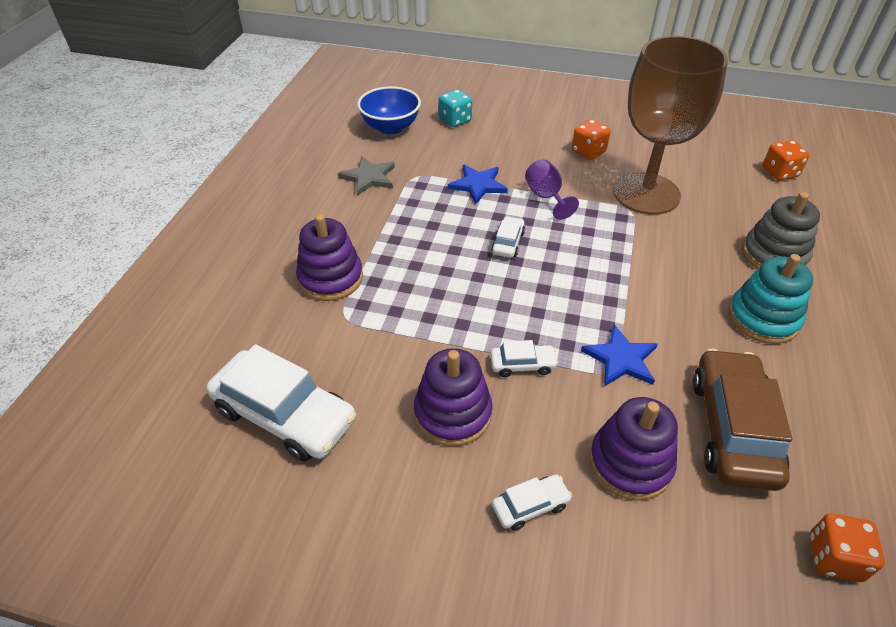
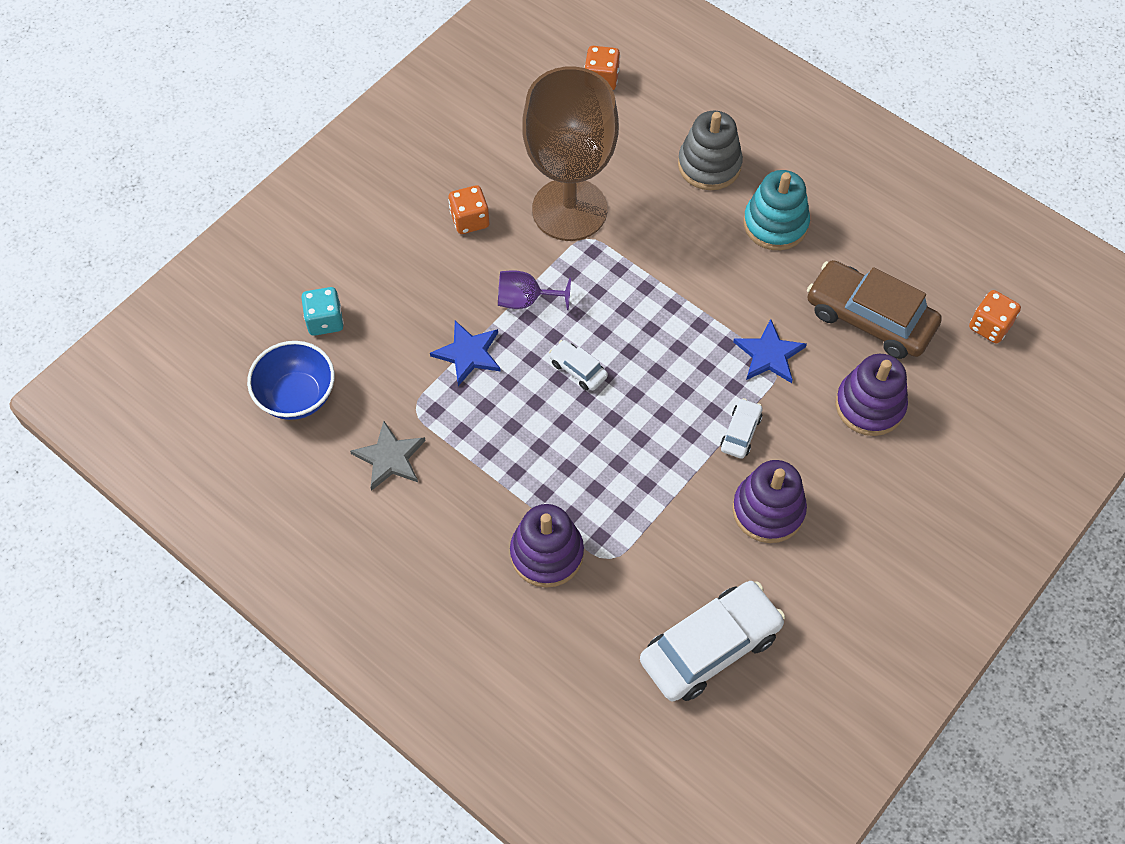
camera: 65 degrees left, 15 degrees up
white car [492,474,572,531] -> none

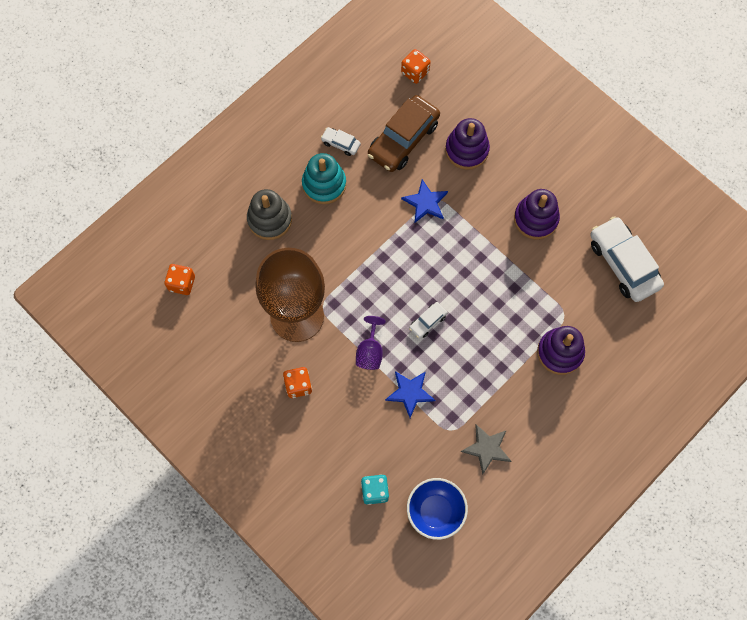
camera: 85 degrees left, 10 degrees up
white car [720,398,762,459] -> white car moved to [321,127,361,156]

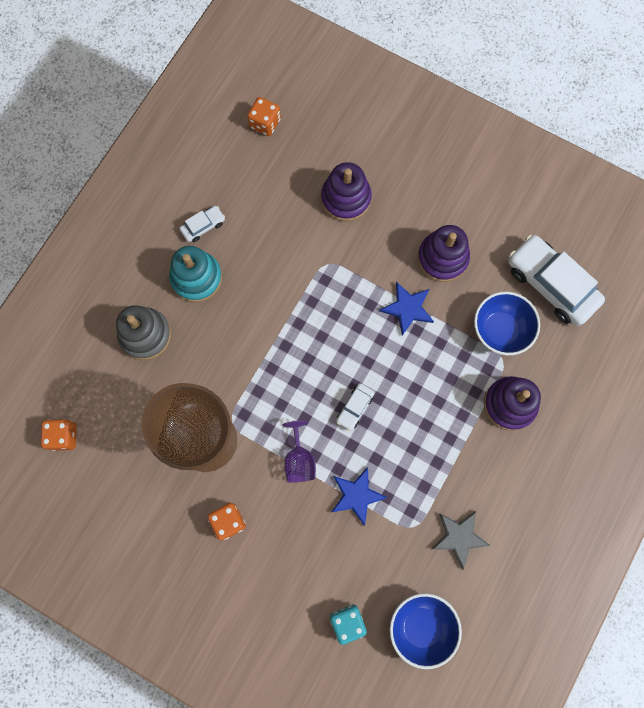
camera: 15 degrees left, 5 degrees up
white car [321,127,361,156] -> white car turned 135 degrees clockwise [179,206,225,242]
brown car [368,95,440,172] -> none
blue star [401,179,448,223] -> blue star moved to [379,282,434,336]
none -> blue bowl [474,292,540,355]

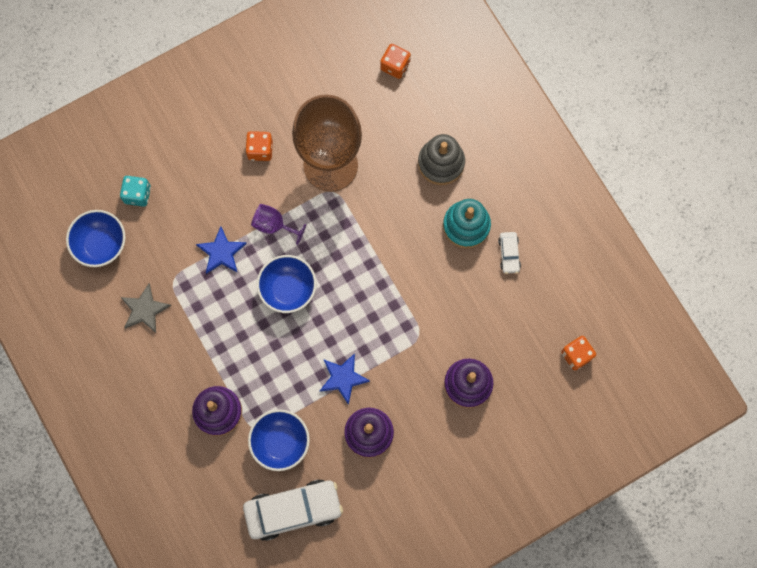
camera: 120 degrees right, 0 degrees up
white car [336,383,375,431] -> blue bowl [257,255,316,313]

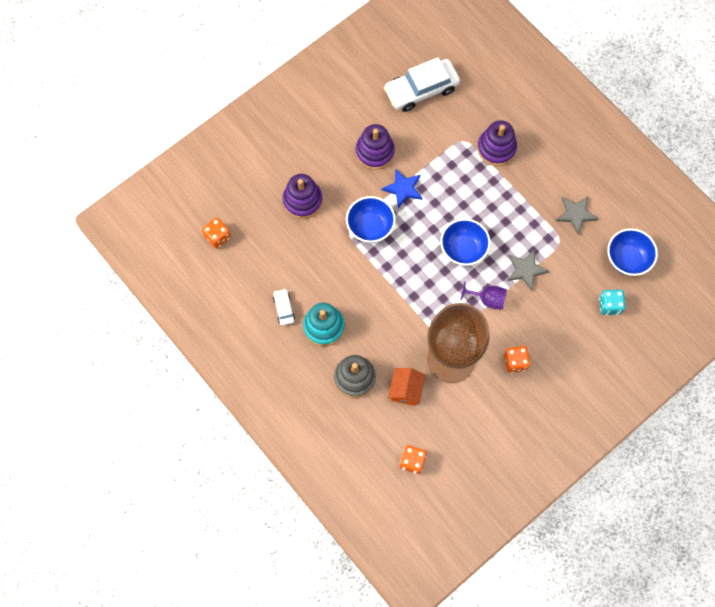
camera: 170 degrees right, 5 degrees down
blue star [196,226,247,274] -> grey star [507,249,549,291]
blue bowl [248,409,310,471] -> blue bowl moved to [346,196,396,243]
none -> orange house [388,368,425,406]

